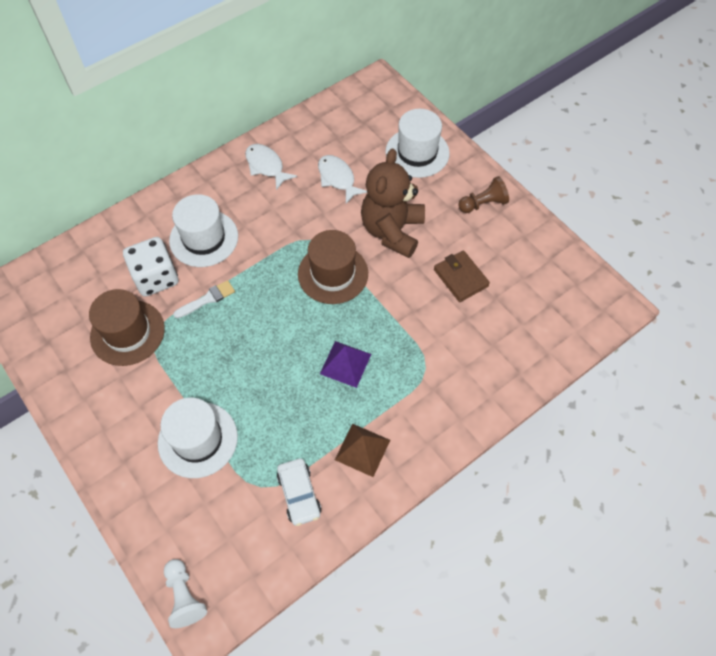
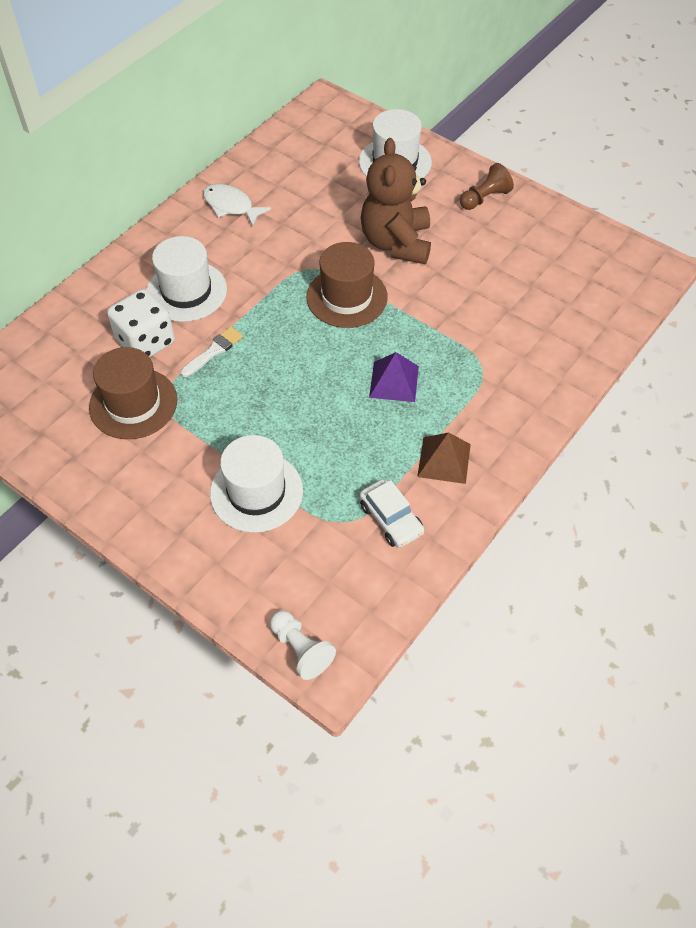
camera: 15 degrees left, 5 degrees down
white fish [318,155,367,204] -> none
brown wallet [434,250,490,302] -> none

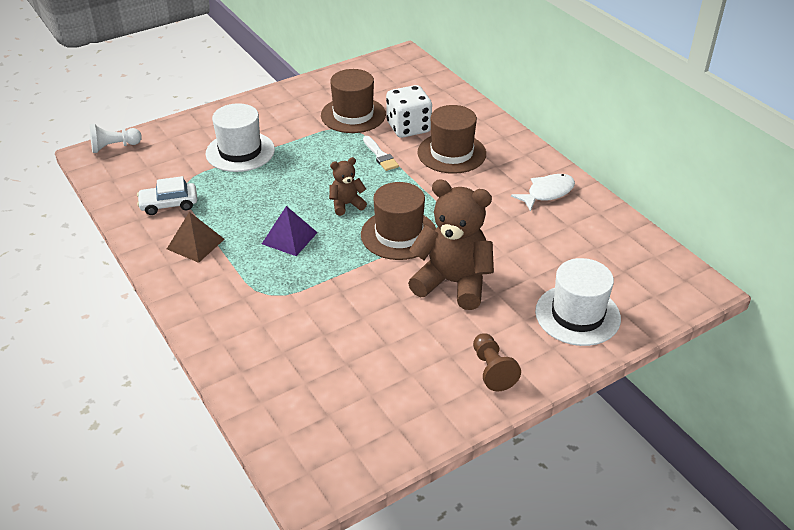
camera: 110 degrees right, 15 degrees down
white hat [146,236,227,322] -> brown hat [417,105,486,174]
none -> brown teddy bear [329,157,367,216]

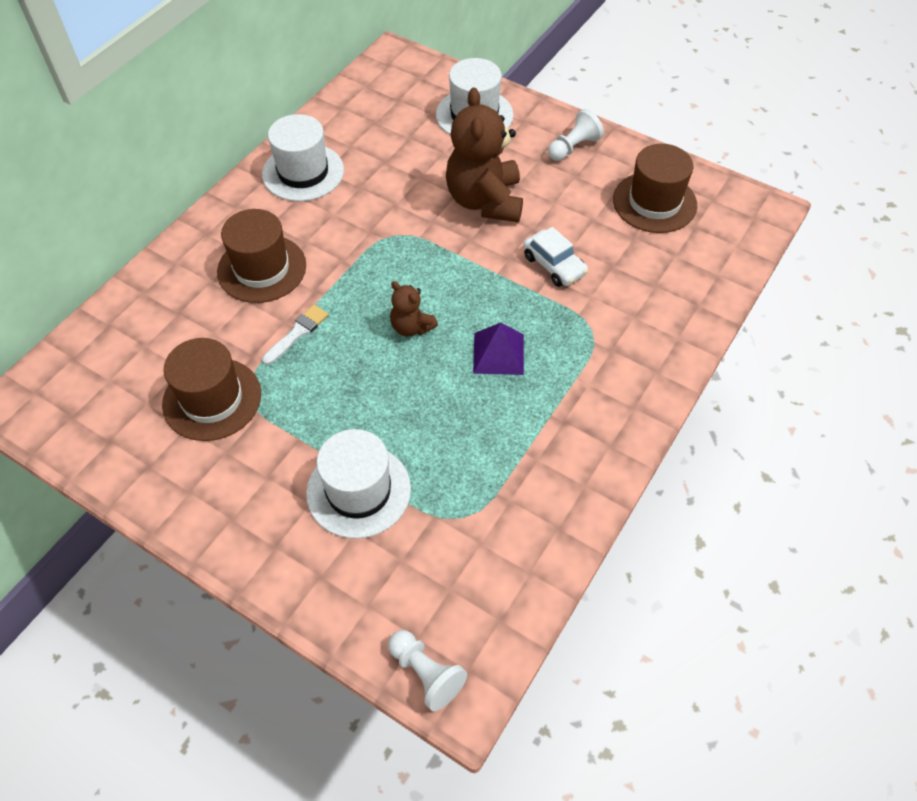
camera: 115 degrees left, 15 degrees up
white car [137,176,197,215] -> white car moved to [523,227,588,287]
brown pyramid [167,212,224,263] -> none
brown hat [361,182,436,260] -> brown hat moved to [613,144,697,233]
white dice [386,85,432,138] -> none
brown pawn [473,333,521,391] -> white pawn [548,109,604,161]
white fish [511,174,575,211] -> white hat [262,114,344,202]

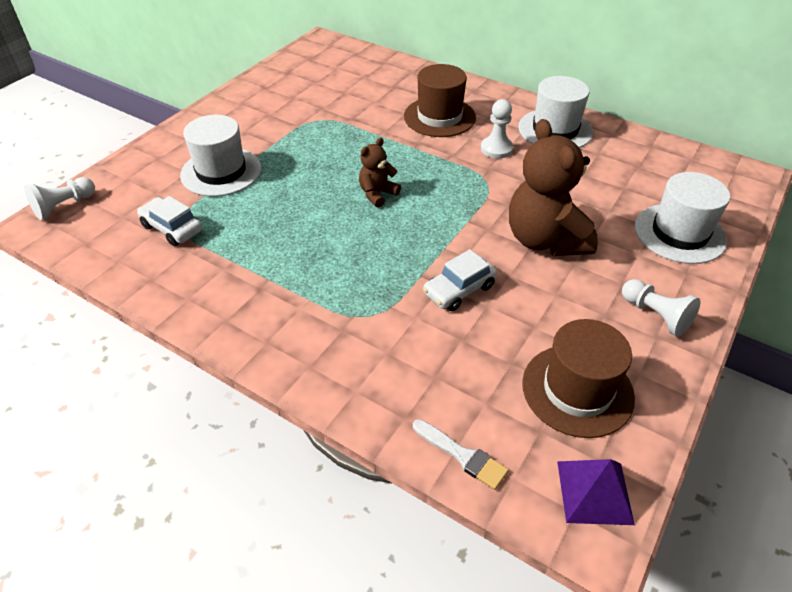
camera: 90 degrees right, 10 degrees down
brown hat [162,338,261,441] -> none
white brush [262,305,328,365] -> white brush moved to [413,419,509,490]
brown teddy bear [446,88,523,222] -> brown teddy bear turned 105 degrees counterclockwise [509,119,598,256]
purple pyramid [473,323,524,375] -> purple pyramid moved to [557,459,635,525]
none -> white car [137,196,202,246]
none -> white pawn [481,99,513,159]

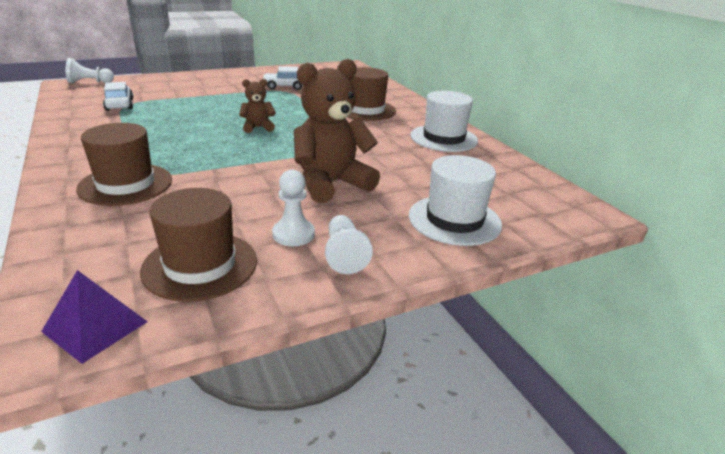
camera: 30 degrees right, 15 degrees down
white hat [180,115,261,197] -> none
white brush [413,419,509,490] -> none
white car [423,249,497,311] -> white car moved to [262,66,303,90]
white pawn [481,99,513,159] -> white pawn moved to [272,170,315,246]
brown teddy bear [509,119,598,256] -> brown teddy bear turned 45 degrees clockwise [294,59,380,203]
none -> brown hat [76,123,172,206]

